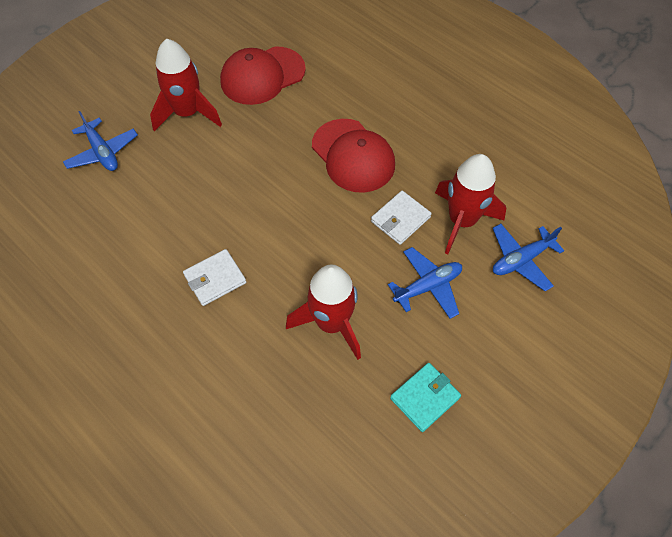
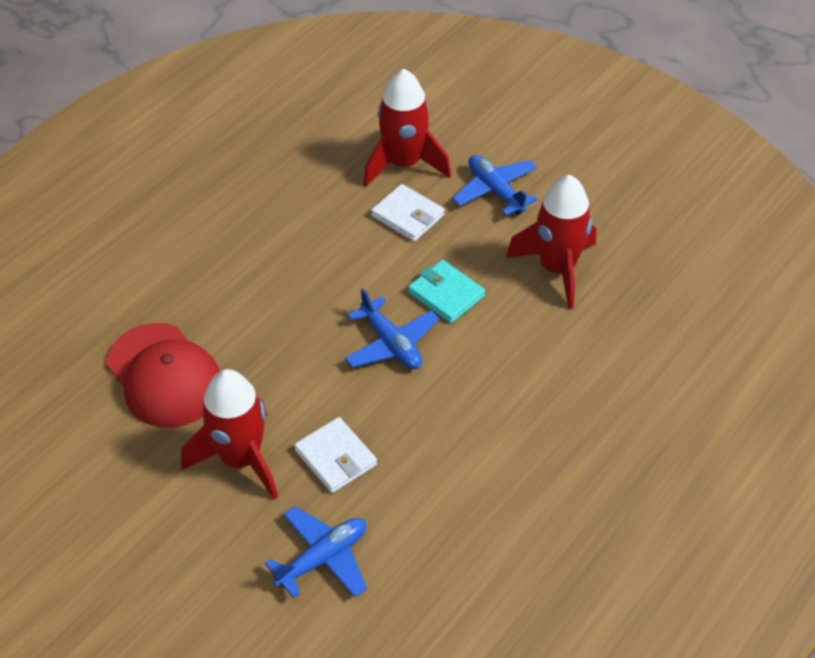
camera: 95 degrees left, 10 degrees down
white wallet [183,249,246,306] -> white wallet moved to [294,417,377,493]
red cap [312,119,395,193] -> none
turquoise wallet [390,363,461,432] -> turquoise wallet moved to [408,260,485,323]
blue plane [493,224,564,291] -> blue plane moved to [345,288,439,369]

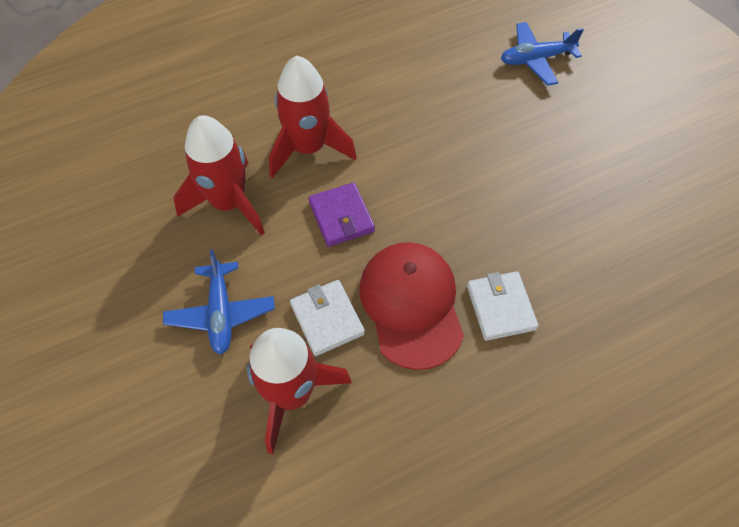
camera: 155 degrees left, 10 degrees up
red cap [106,323,220,428] -> red cap moved to [359,242,464,370]
red rocket [181,369,278,500] -> red rocket moved to [269,56,357,178]
white wallet [294,417,377,493] -> white wallet moved to [467,271,539,341]
blue plane [345,288,439,369] -> none
turquoise wallet [408,260,485,323] -> purple wallet [309,182,375,247]

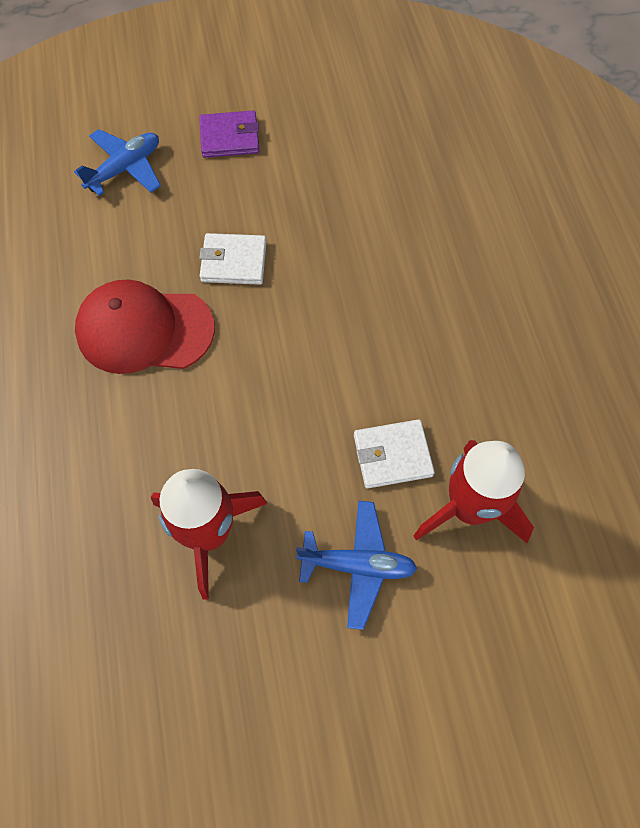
camera: 75 degrees left, 5 degrees up
red rocket [269,56,357,178] -> none
purple wallet [309,182,375,247] -> purple wallet moved to [199,110,259,158]
red cap [359,242,464,370] -> red cap moved to [75,279,215,374]
white wallet [467,271,539,341] -> white wallet moved to [199,233,266,285]
blue plane [501,22,584,86] -> blue plane turned 135 degrees counterclockwise [74,129,161,196]

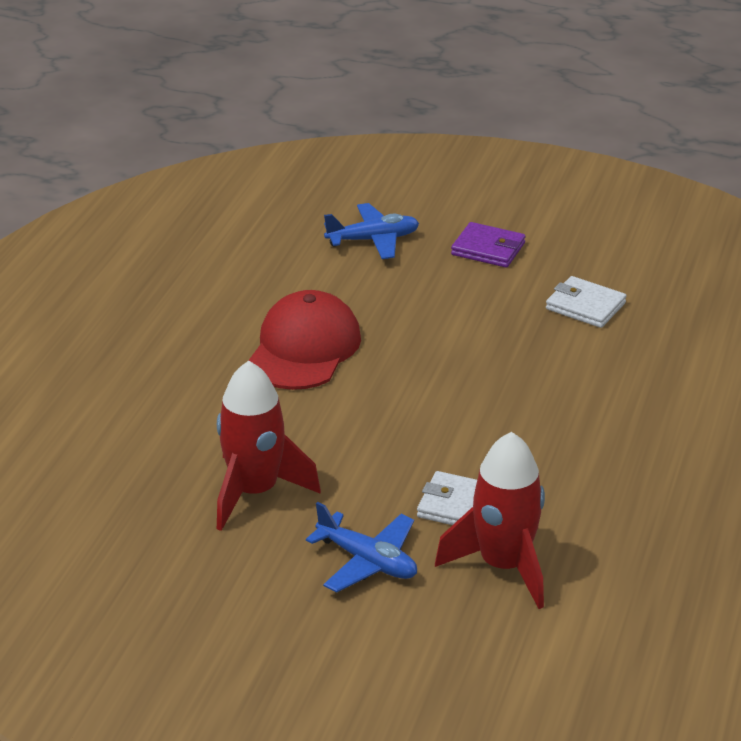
camera: 30 degrees right, 30 degrees down
red cap [75,279,215,374] -> red cap turned 75 degrees clockwise [248,290,361,390]
white wallet [199,233,266,285] -> white wallet moved to [546,276,626,328]

